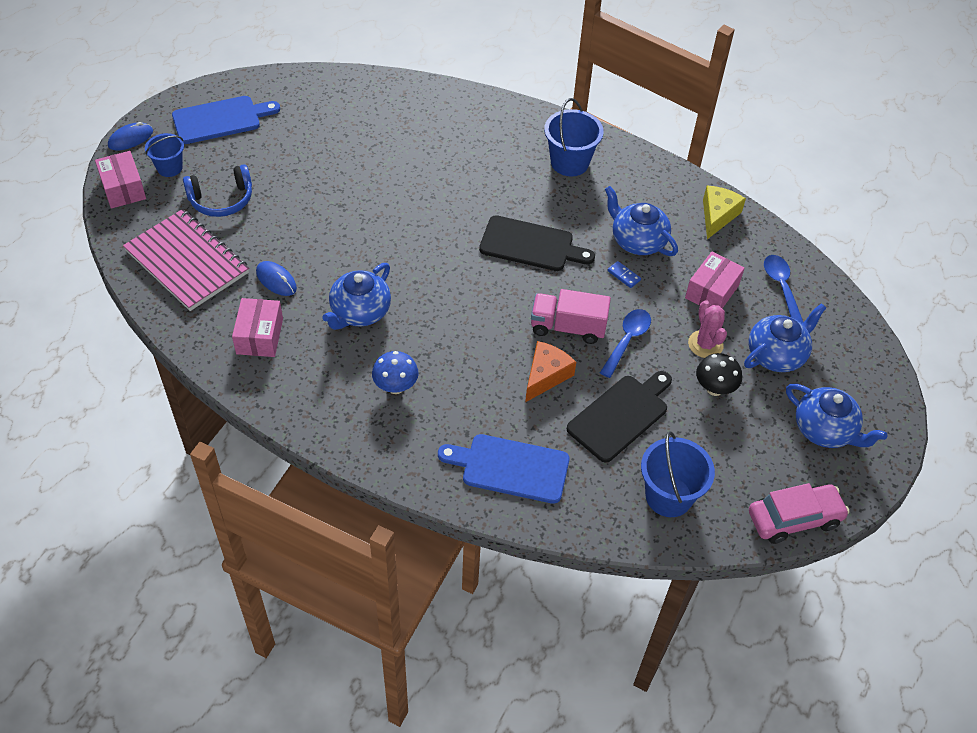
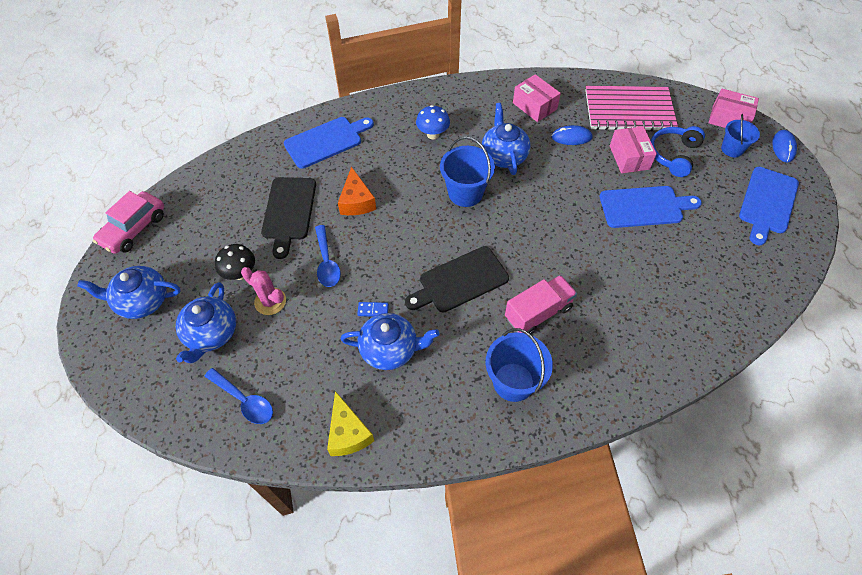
camera: 140 degrees right, 5 degrees up
pink truck [531,289,611,344] -> pink truck moved to [505,275,577,335]
blue bucket [641,431,715,517] -> blue bucket moved to [440,136,495,207]
pink box [685,252,745,308] -> pink box moved to [610,126,657,173]
none -> blue cutting board [600,186,702,228]

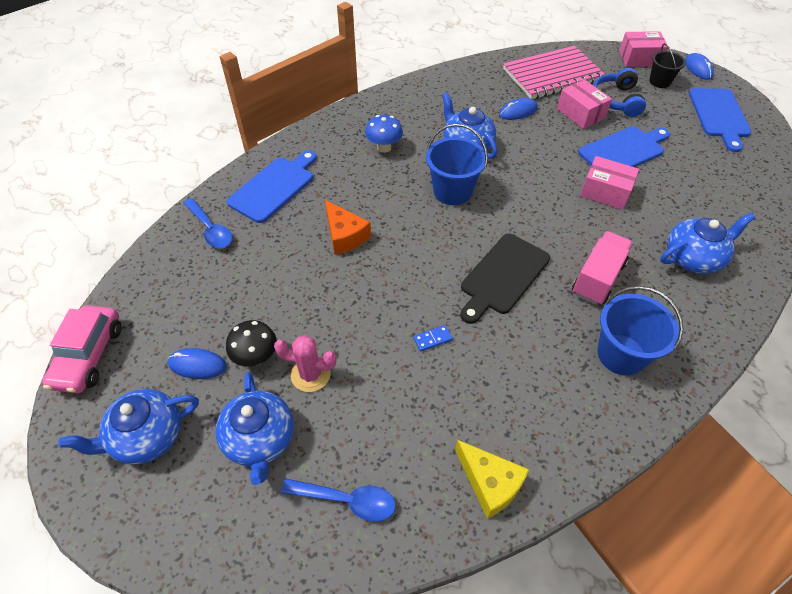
camera: 25 degrees left, 5 degrees down
black cutting board [261,177,316,259] -> none
blue spoon [315,225,341,287] -> blue spoon moved to [183,198,233,248]
blue teapot [340,313,439,370] -> blue teapot moved to [660,212,755,274]
pink box [513,74,561,122] -> pink box moved to [580,156,639,210]
blue bucket [721,114,760,157] -> black bucket [649,43,686,88]
none -> blue mouse [168,348,227,379]

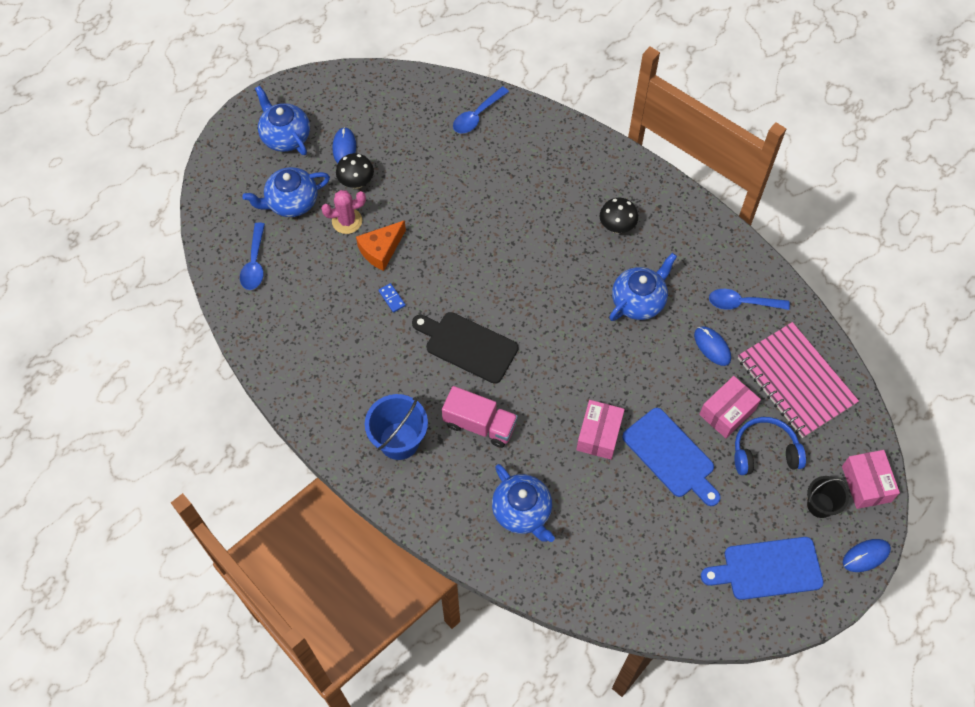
camera: 80 degrees right, 10 degrees up
pink car [42,305,122,393] -> none
blue cutting board [227,151,317,223] -> none
pink cactus [274,335,336,392] -> pink cactus turned 75 degrees clockwise [321,190,366,234]
orange cheese [325,200,371,255] -> orange cheese moved to [356,220,406,271]
blue mushroom [365,115,403,153] -> black mushroom [600,198,638,233]
blue bucket [426,123,488,205] -> none
yellow cheese [455,440,529,519] -> none
none -> blue spoon [709,289,790,310]

